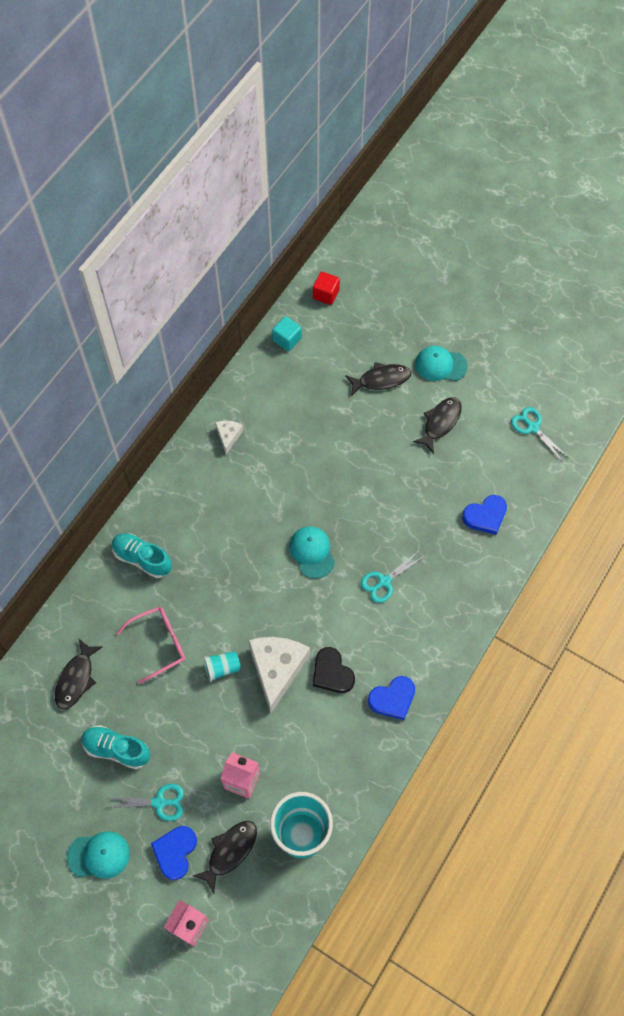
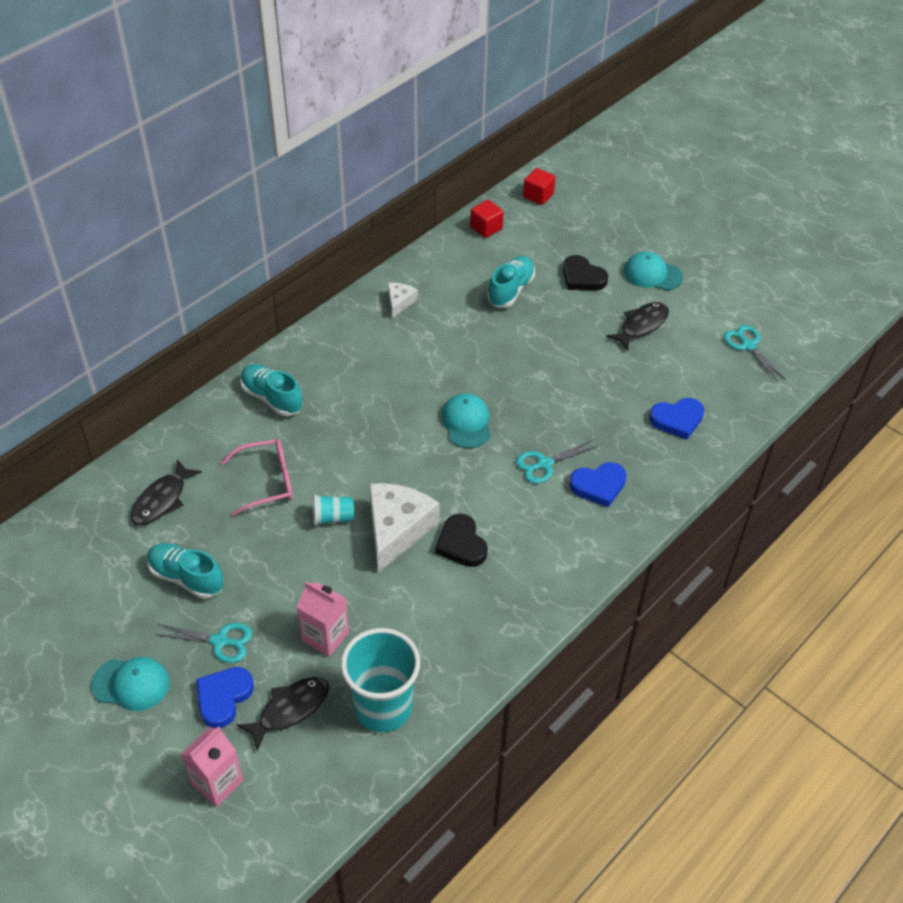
camera: 10 degrees right, 15 degrees down
turquoise cube [272,316,302,351] -> red cube [470,200,504,238]
black fish [345,362,411,396] -> black heart [563,255,608,291]
blue heart [368,676,415,720] -> blue heart moved to [569,462,627,507]
none -> turquoise shoe [487,256,535,307]

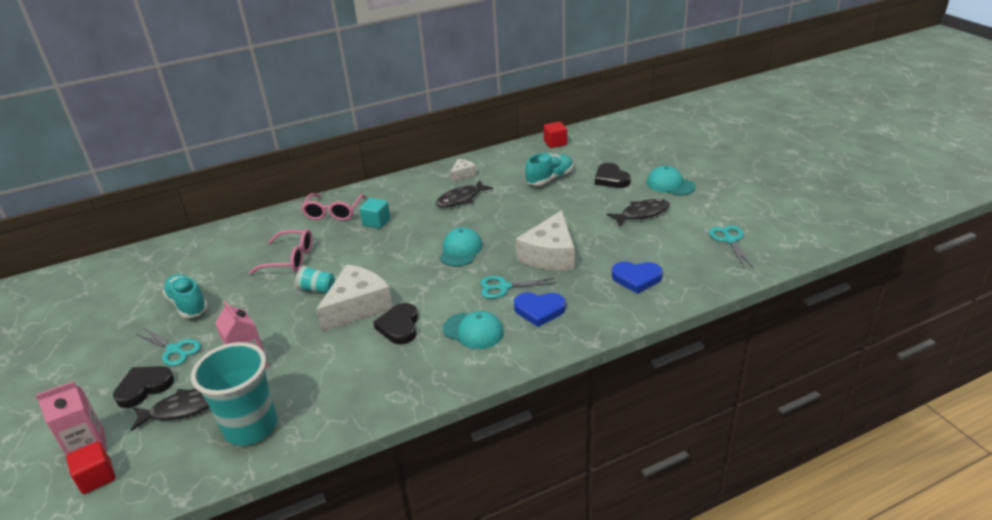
camera: 25 degrees right, 15 degrees down
turquoise cap [91,657,170,711] -> turquoise cap moved to [443,311,504,349]
black fish [131,459,202,525] -> black fish moved to [436,180,493,208]
blue heart [196,667,254,728] -> black heart [113,366,174,408]
turquoise shoe [240,364,303,416] -> pink glasses [301,193,366,221]
red cube [523,168,555,205] -> red cube moved to [66,441,115,494]
none -> turquoise cube [359,198,390,229]
none -> white cheese [516,210,574,270]

